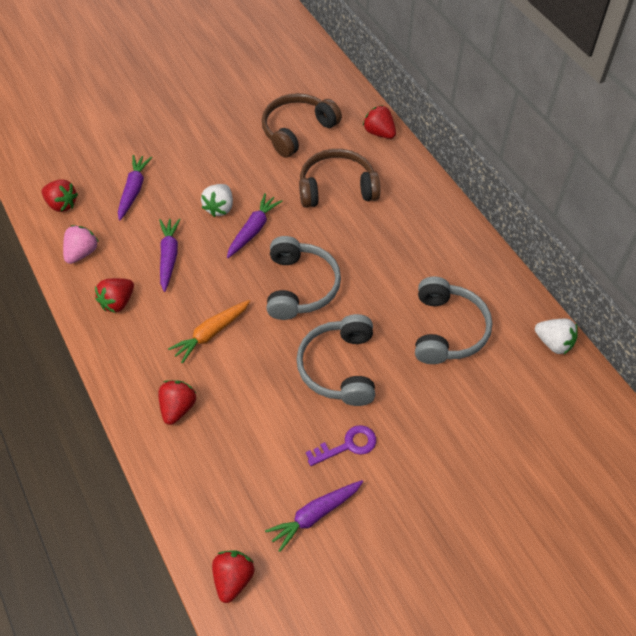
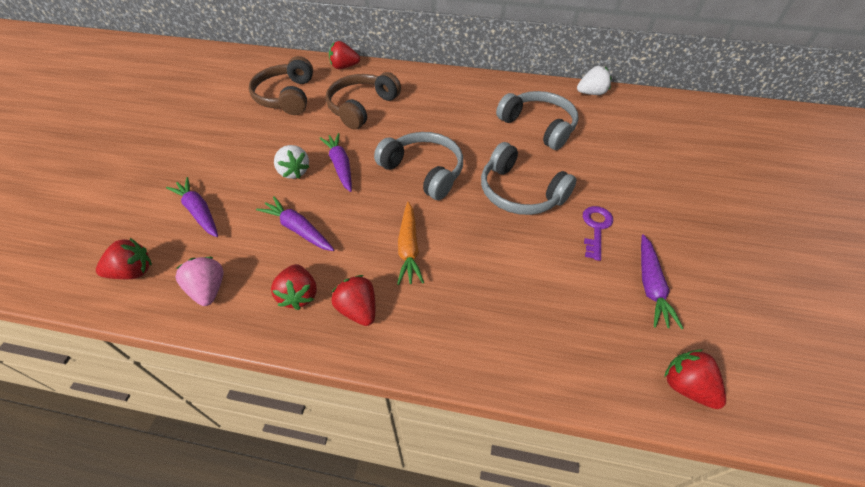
camera: 50 degrees left, 5 degrees down
red strawberry [158,380,196,425] -> red strawberry moved to [331,275,375,326]

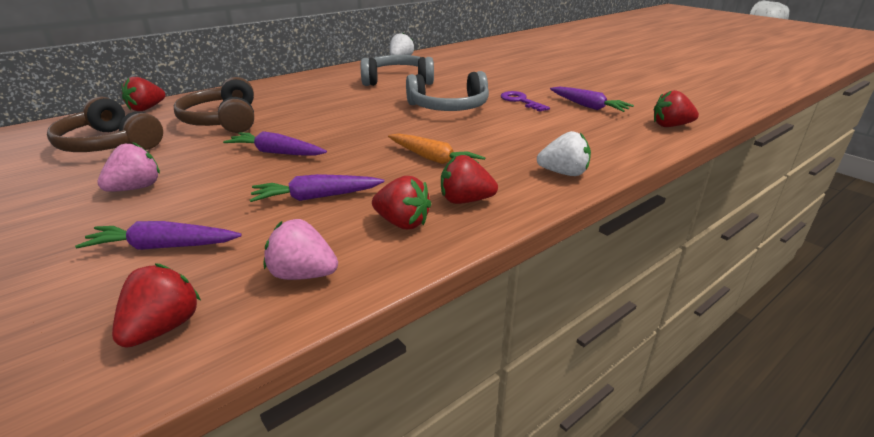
camera: 50 degrees left, 20 degrees down
white strawberry [274,145,310,179] -> white strawberry moved to [537,131,591,176]
grey headphones [374,132,463,200] -> none
none -> pink strawberry [97,142,160,192]

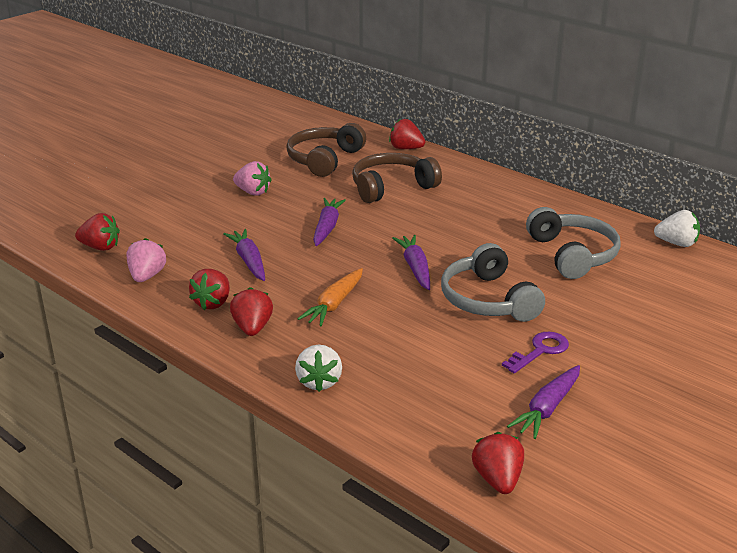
camera: 80 degrees right, 0 degrees up
purple carrot [75,221,242,250] -> purple carrot moved to [392,235,430,290]

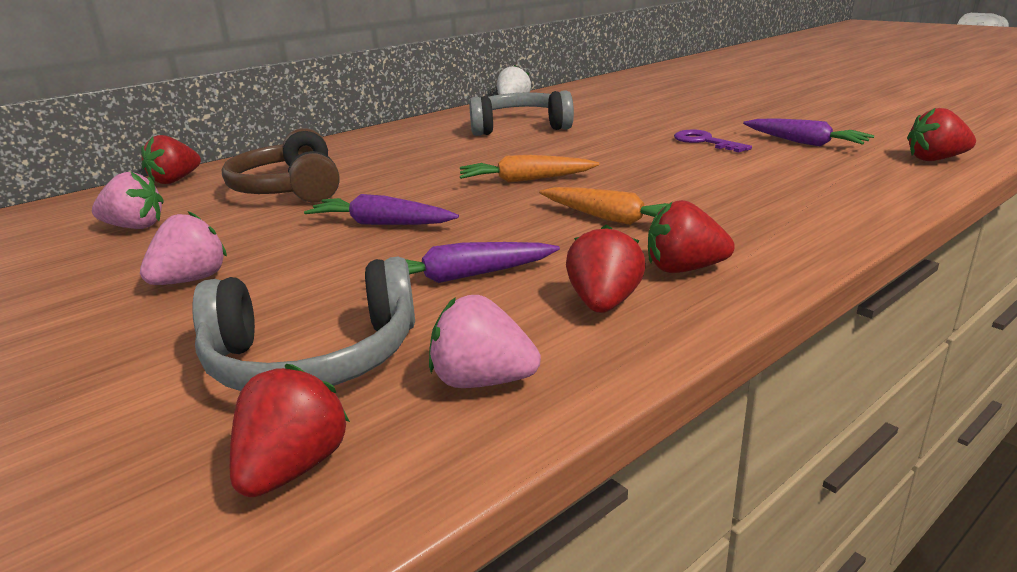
camera: 80 degrees left, 5 degrees down
red strawberry [189,269,230,310] -> red strawberry turned 105 degrees counterclockwise [566,224,646,313]
brown headphones [286,123,366,177] -> pink strawberry [92,172,164,229]
white strawberry [295,345,342,392] -> none
purple carrot [392,235,430,290] -> orange carrot [460,155,599,183]
grey headphones [441,243,545,322] -> grey headphones moved to [192,257,415,391]

